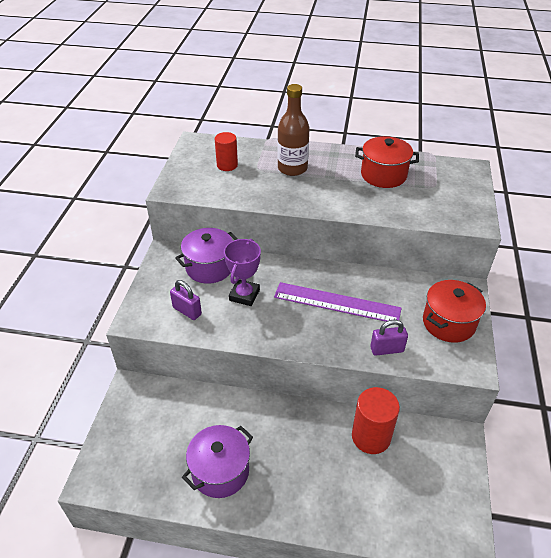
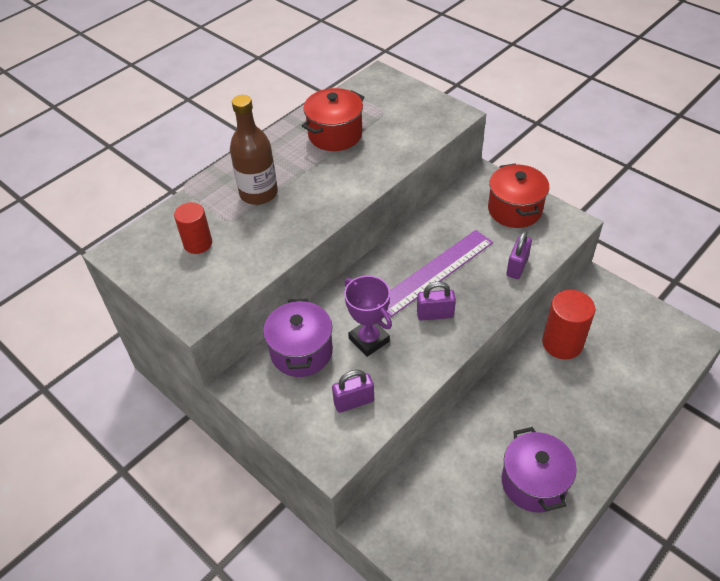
camera: 55 degrees left, 5 degrees up
none -> purple padlock [417,281,456,321]

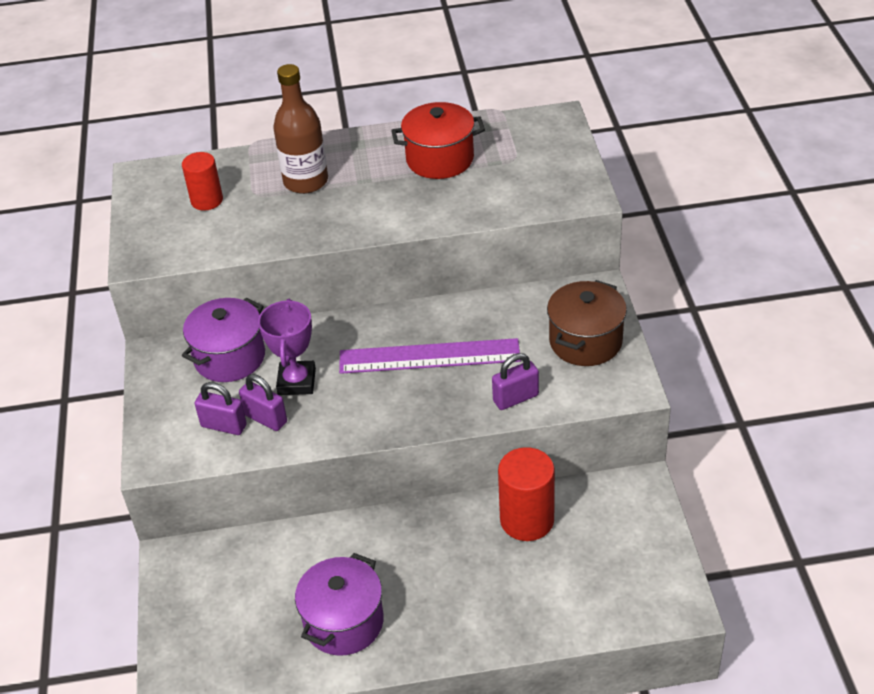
camera: 40 degrees right, 5 degrees down
purple padlock [417,281,456,321] -> purple padlock moved to [239,374,287,431]
red pot [488,163,549,228] -> brown pot [547,280,627,366]

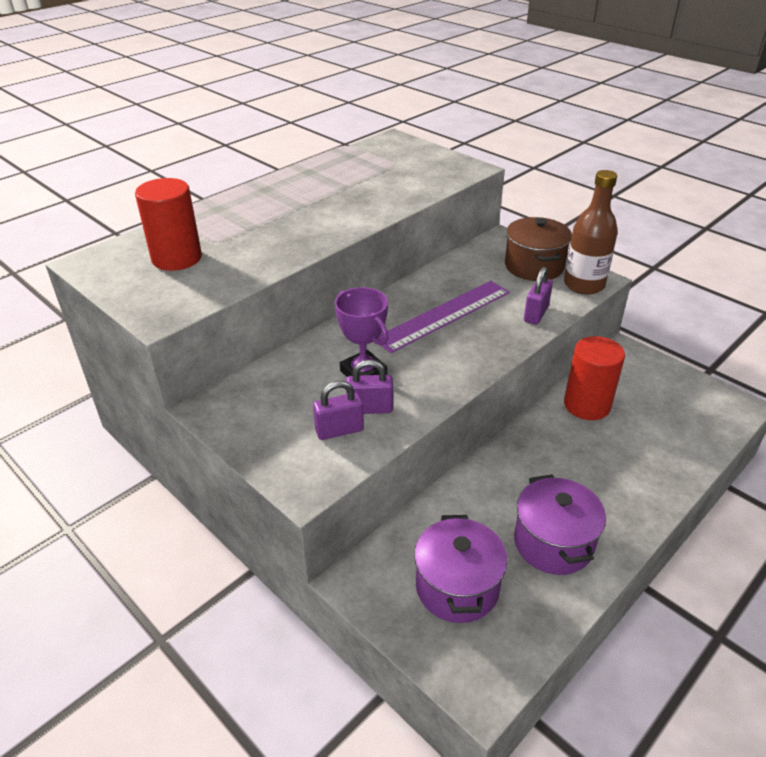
camera: 40 degrees left, 5 degrees down
red cylinder [182,152,223,211] -> red cylinder [135,178,202,271], size x1.52
purple pot [182,298,265,382] -> purple pot moved to [414,515,508,623]
brown bottle [273,64,328,194] -> brown bottle moved to [564,170,618,295]
red pot [391,102,485,179] -> none

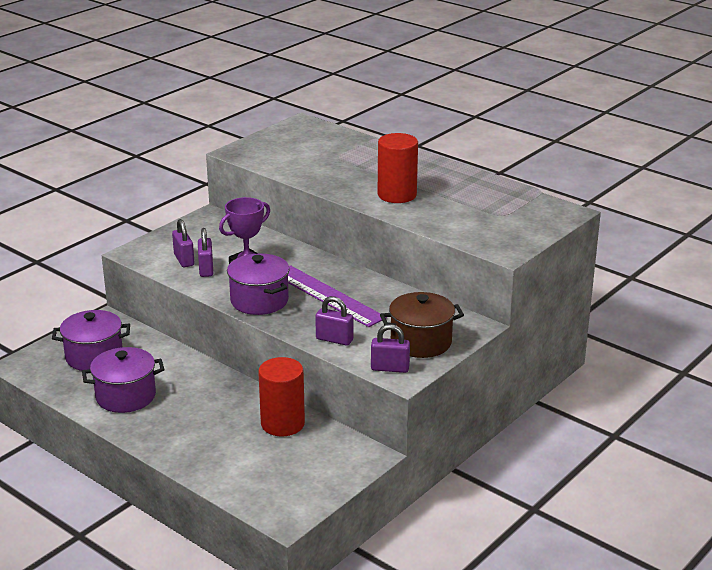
camera: 85 degrees right, 10 degrees down
red cylinder [135,178,202,271] -> red cylinder moved to [378,133,418,203]
brown bottle [564,170,618,295] -> purple padlock [371,324,410,373]
none -> purple pot [227,253,290,315]

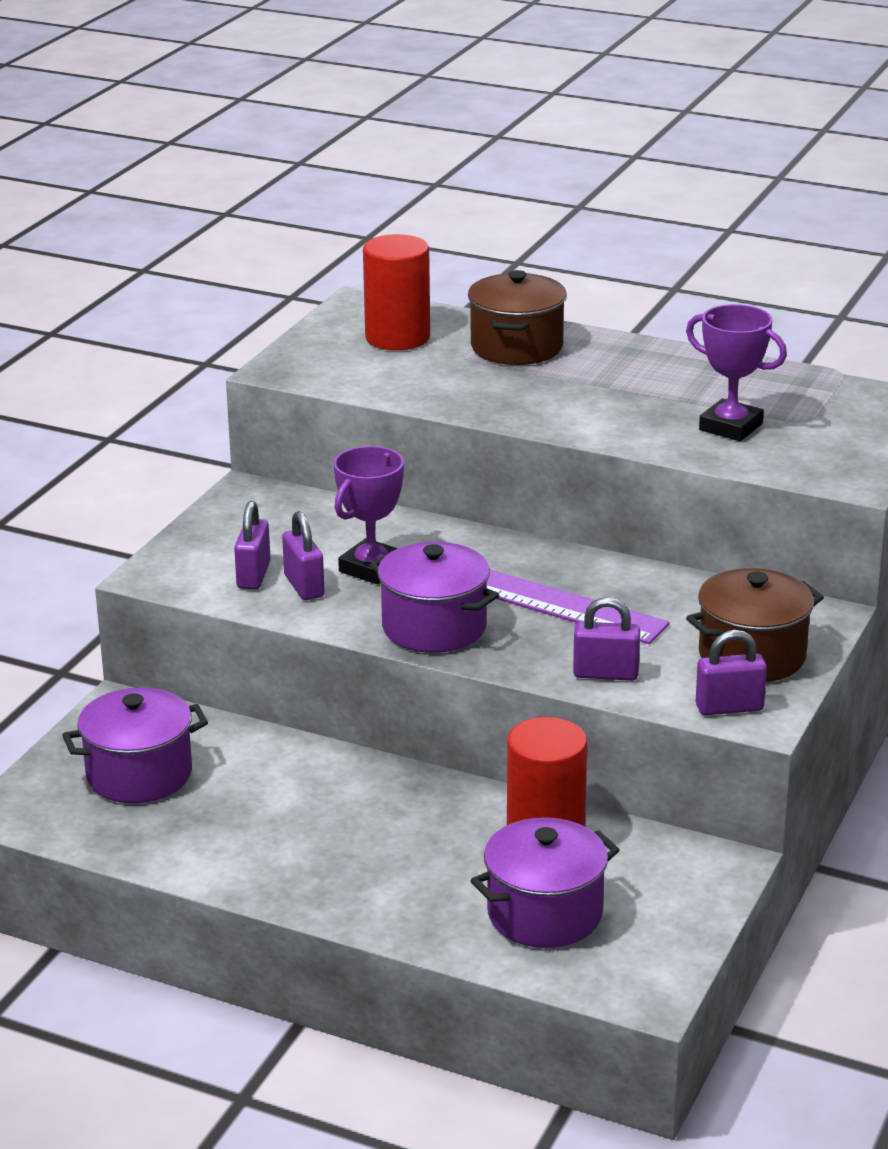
camera: 15 degrees left, 0 degrees up
purple pot [82,347,164,413] -> purple pot moved to [470,817,620,948]
purple padlock [172,219,194,267] -> purple padlock turned 45 degrees clockwise [234,501,271,589]
red cylinder [378,133,418,203] -> red cylinder moved to [363,234,430,350]
none -> brown pot [468,270,567,365]
none -> purple trophy [686,304,787,441]

